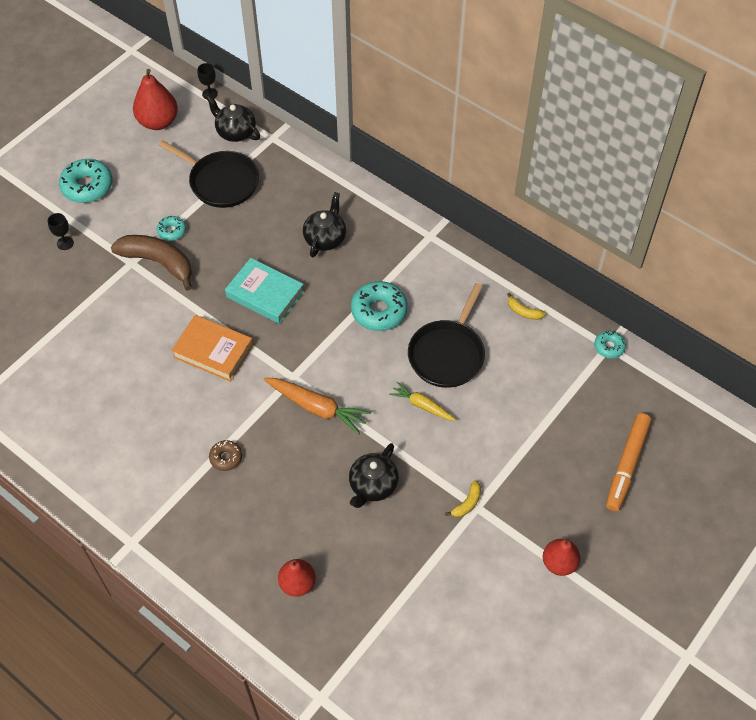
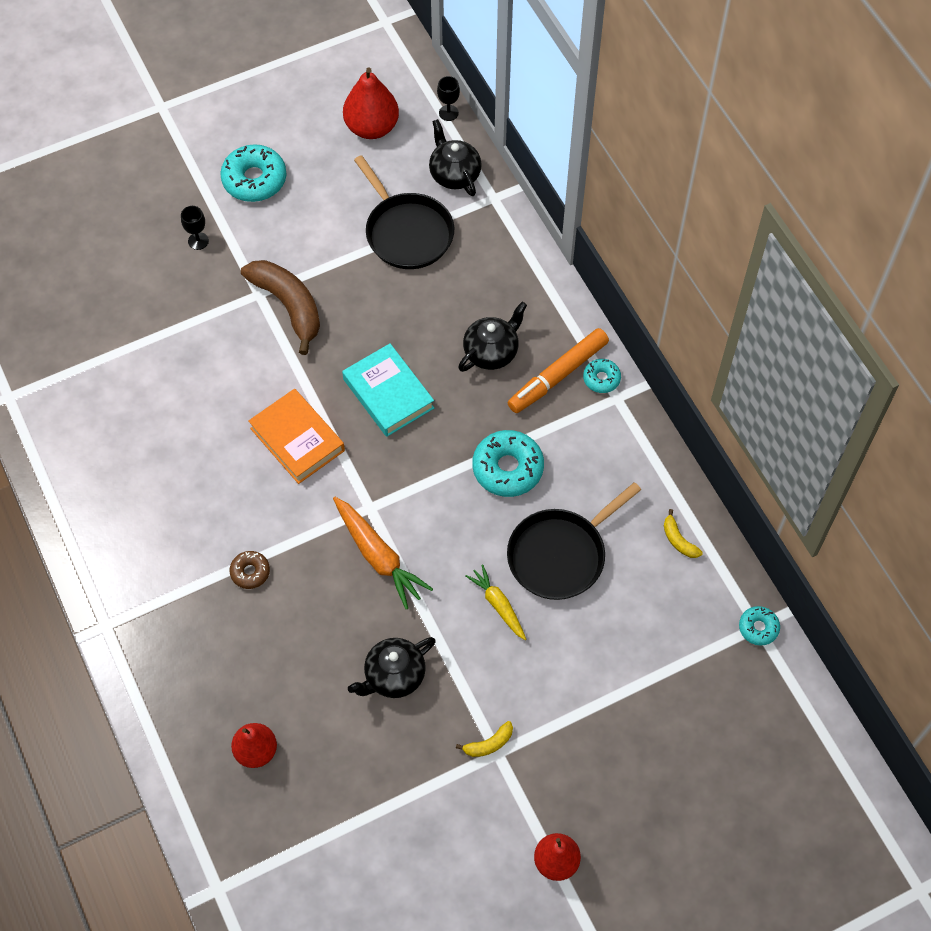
camera: 25 degrees right, 5 degrees up
turquoise donut [157,216,186,241] -> turquoise donut moved to [583,359,621,393]
orange marker [606,413,651,512] -> orange marker moved to [508,328,609,413]

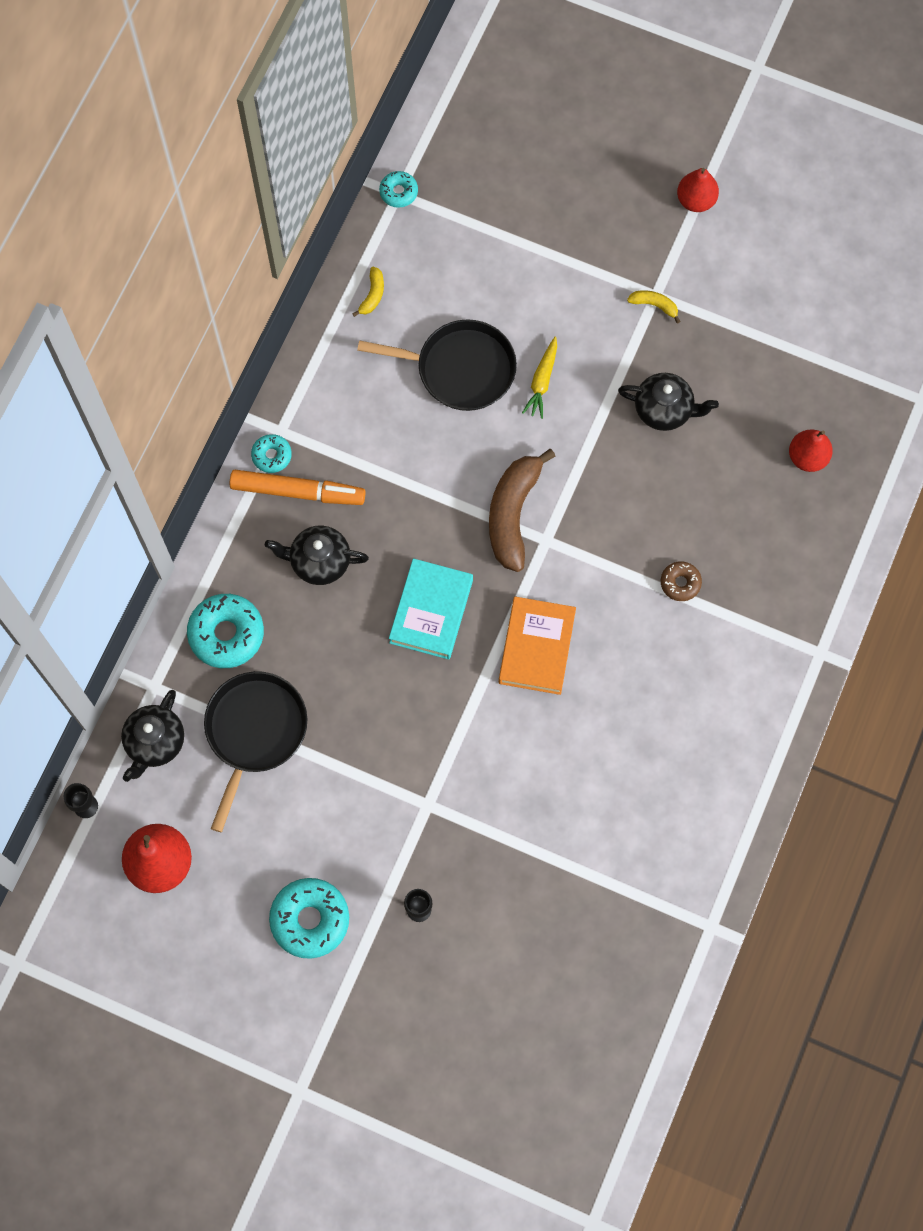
camera: 130 degrees left, 10 degrees up
brown banana [241,260,320,355] -> brown banana moved to [489,449,555,572]
orange carrot [333,497,433,609] -> none
turquoise donut [472,430,544,497] -> turquoise donut moved to [187,594,264,668]

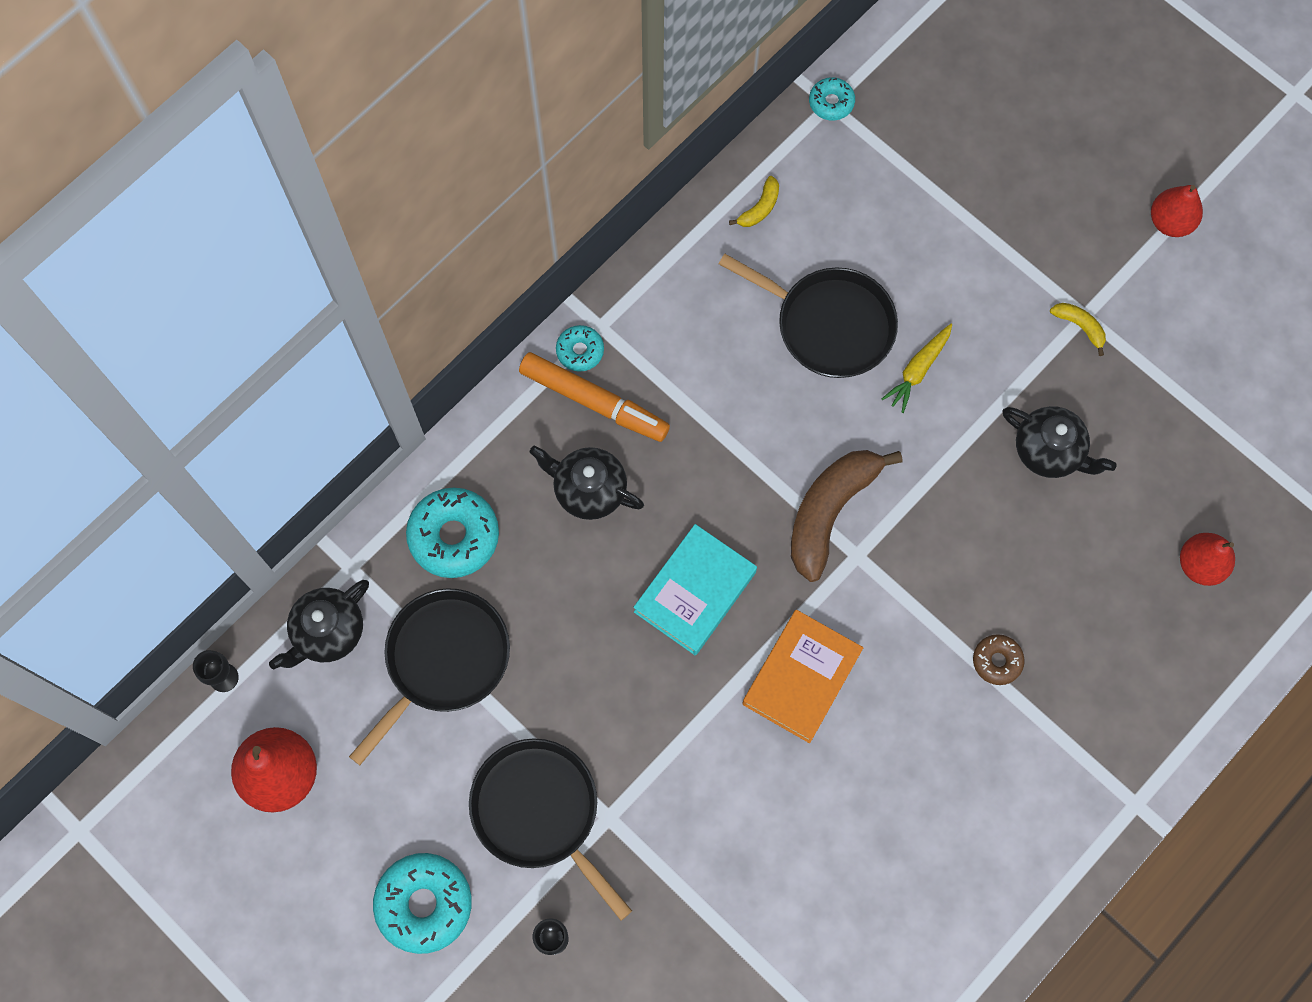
camera: 20 degrees right, 0 degrees up
none -> black pan [469,738,632,920]

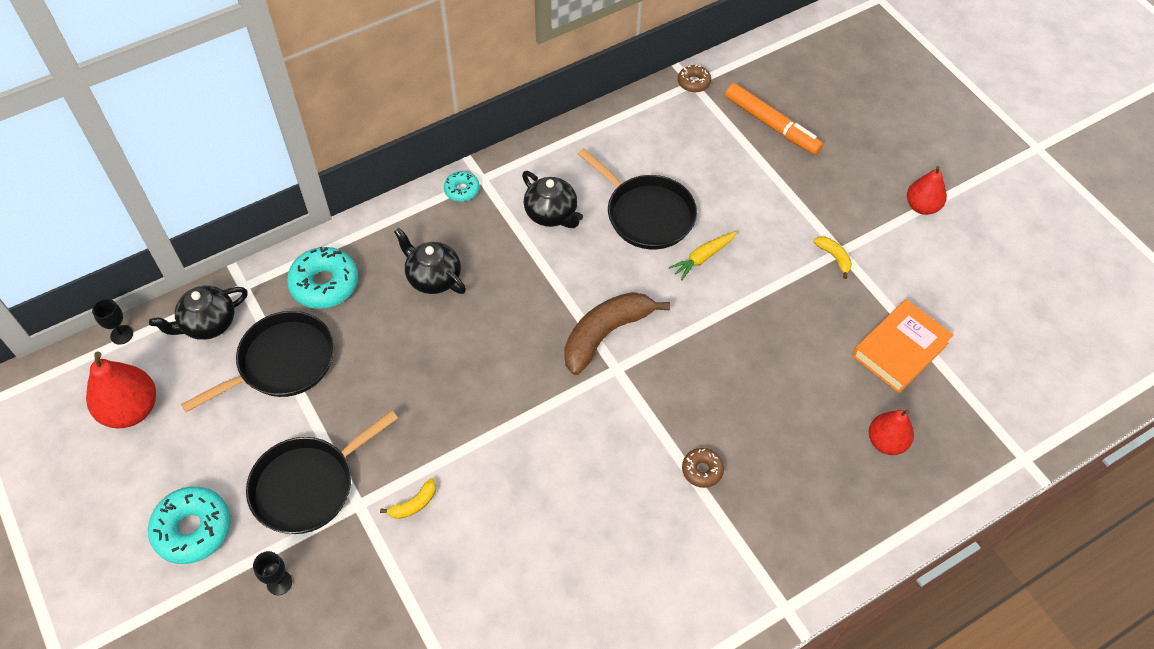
camera: 15 degrees right, 15 degrees down
black pan [469,738,632,920] -> black pan turned 105 degrees counterclockwise [246,410,398,534]
orange marker [519,352,670,442] -> orange marker moved to [725,83,823,155]
turquoise book [633,524,757,655] -> none
yellow banana [729,176,779,227] -> yellow banana moved to [380,478,436,519]
orange book [742,610,863,743] -> orange book moved to [852,299,953,393]
turquoise donut [809,77,855,121] -> brown donut [678,65,711,92]
black teapot [1002,406,1117,478] -> black teapot moved to [522,171,583,228]

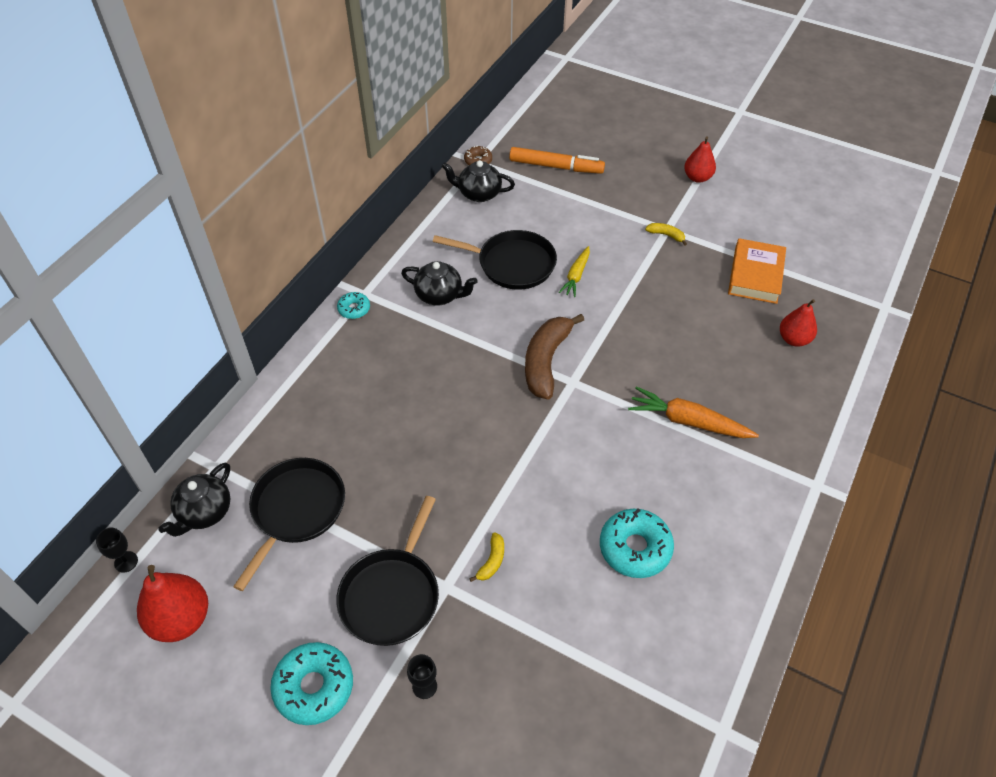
camera: 30 degrees left, 5 degrees down
turquoise donut [287,247,358,309] -> turquoise donut moved to [600,509,674,578]
black teapot [394,228,466,294] -> black teapot moved to [442,160,515,202]
brown donut [682,448,724,488] -> orange carrot [628,386,759,438]

